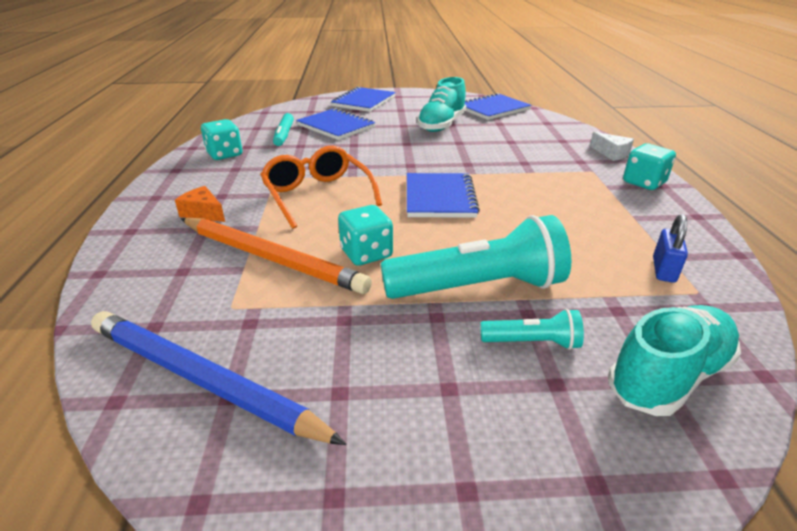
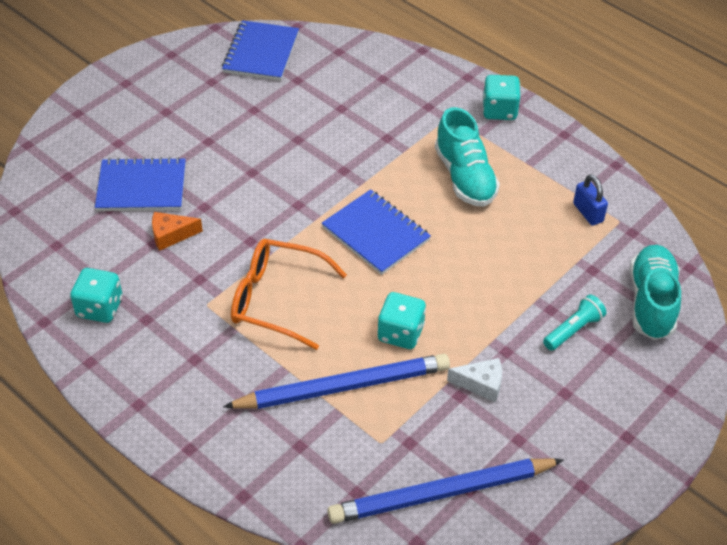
camera: 45 degrees left, 15 degrees up
orange cheese [175,186,225,222] -> orange cheese moved to [152,212,203,251]
orange pencil [181,218,372,294] -> blue pencil [223,354,450,409]
turquoise marker [273,113,294,146] -> none
blue notebook [331,87,396,112] -> none
turquoise flashlight [381,215,571,299] -> none
turquoise shoe [417,77,466,132] -> turquoise shoe moved to [435,107,500,207]
white cheese [590,132,634,161] -> white cheese moved to [447,358,502,402]

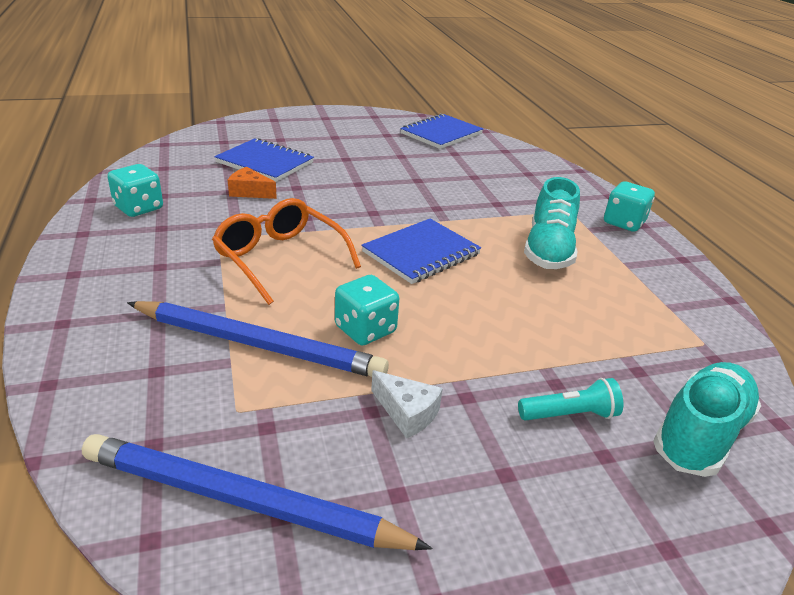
camera: 30 degrees right, 15 degrees down
blue notebook [322,189,431,275] -> blue notebook turned 60 degrees clockwise [361,219,481,284]
blue padlock [573,174,608,226] -> none

